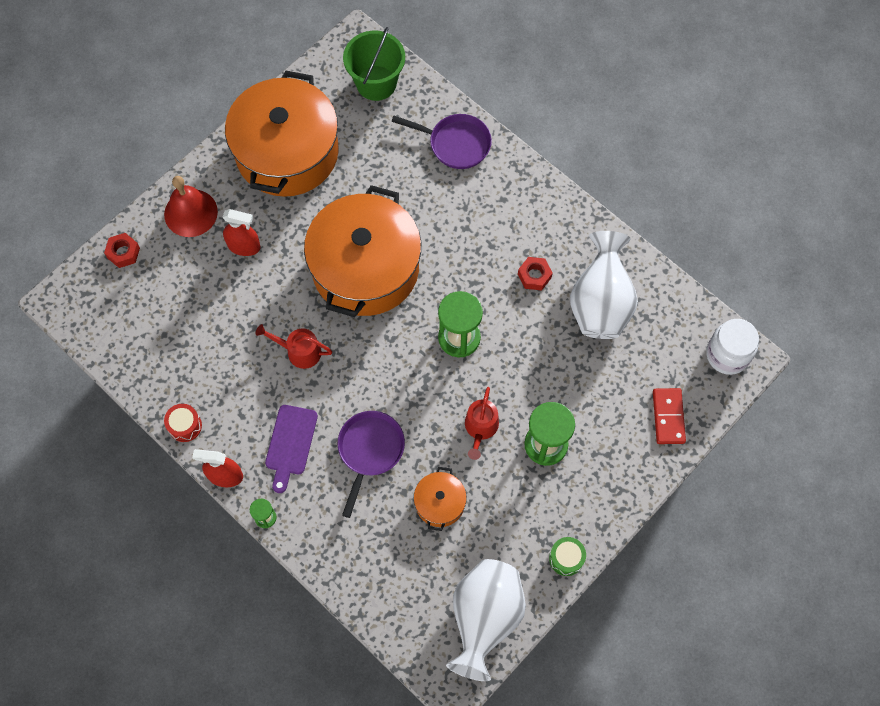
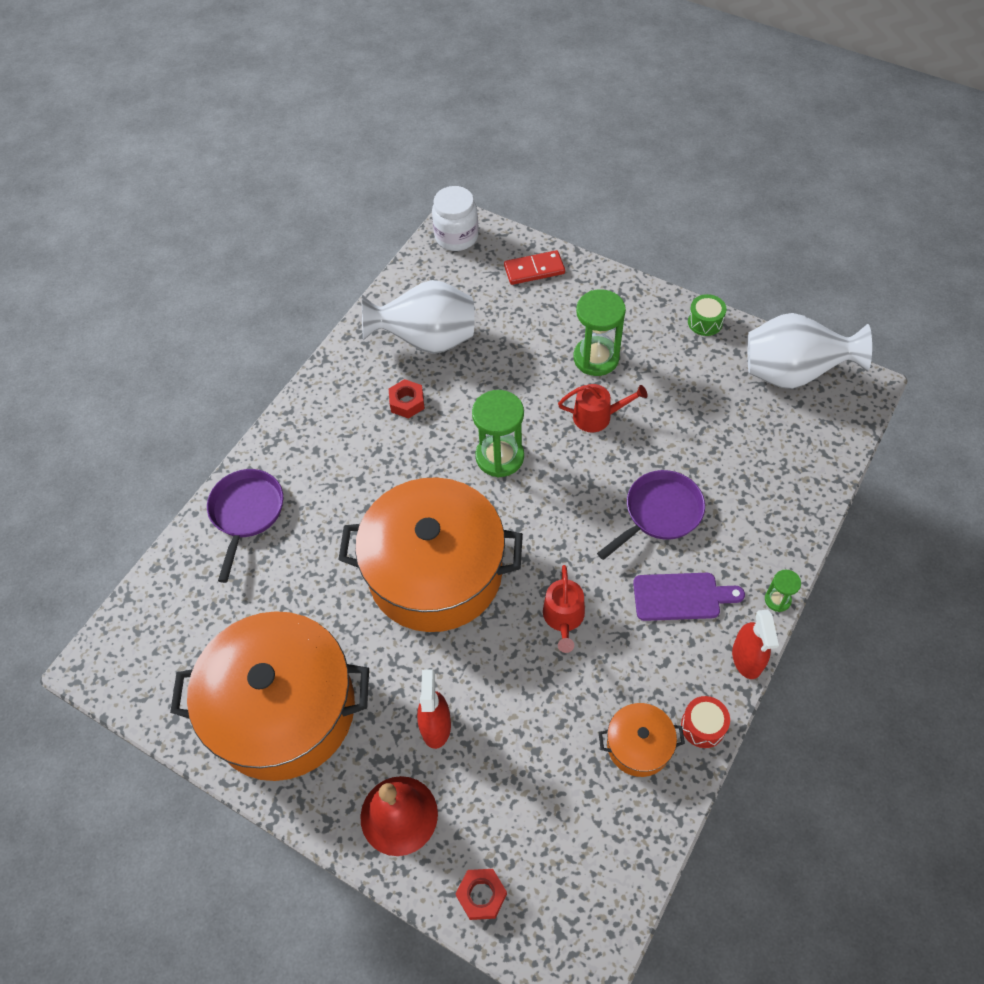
camera: 100 degrees left, 10 degrees down
purple pan [338,411,405,518] -> purple pan turned 135 degrees clockwise [597,470,705,560]
green bucket [343,27,405,101] -> none
orange pot [414,467,467,531] -> orange pot moved to [598,703,685,777]

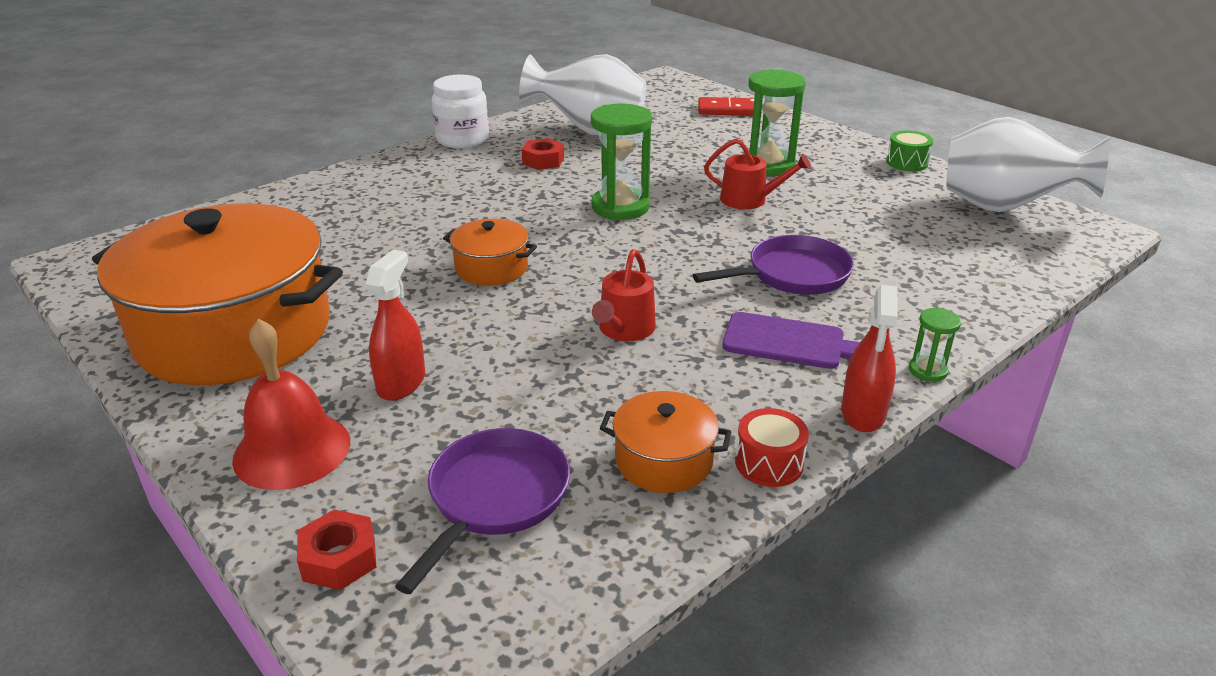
camera: 15 degrees right, 25 degrees down
purple pan [207,469,284,583] -> purple pan moved to [395,428,570,594]
orange pot [338,477,523,632] -> orange pot [443,219,537,286], size x0.43
white jar [432,186,479,251] -> white jar moved to [432,74,489,148]

